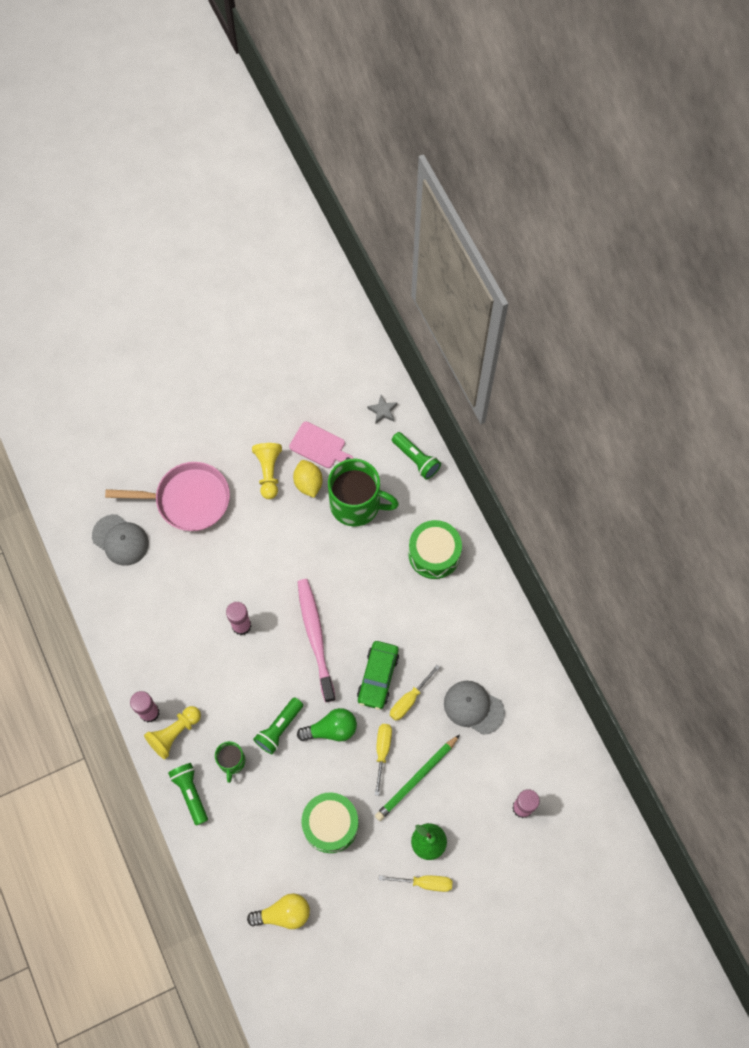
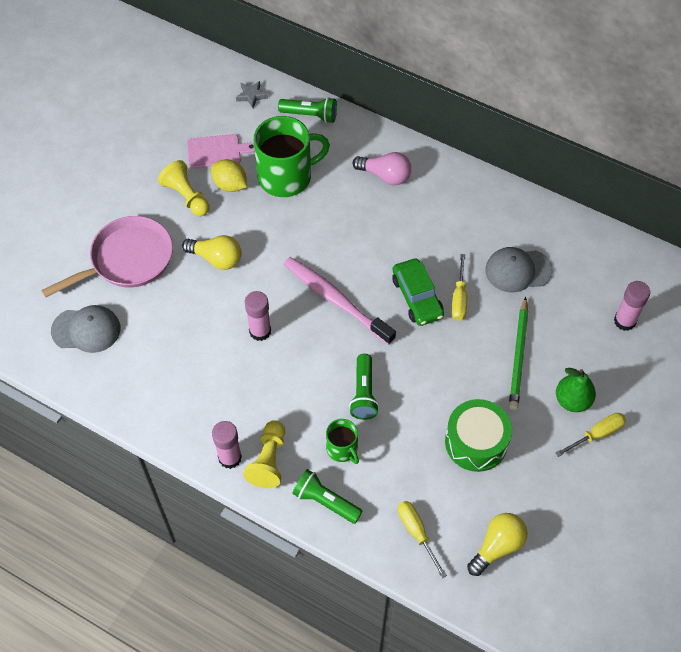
camera: 35 degrees left, 10 degrees down
green light bulb [297,708,357,741] -> none
yellow screwdriver [375,724,392,796] -> yellow screwdriver moved to [398,501,447,578]
green drum [408,520,462,579] -> pink light bulb [353,152,411,185]
none -> yellow light bulb [182,235,241,270]

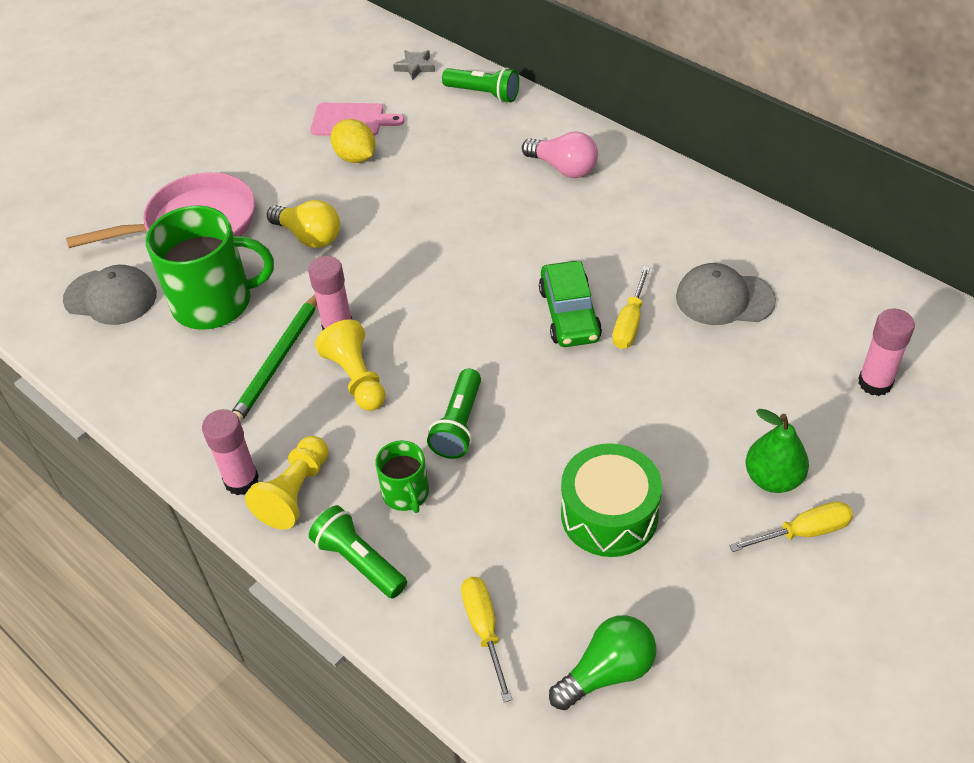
camera: 15 degrees right, 10 degrees down
yellow pawn [158,160,209,216] -> yellow pawn moved to [315,319,386,411]
green mug [254,116,330,197] -> green mug moved to [145,205,274,330]
pink toothbrush [284,257,396,345] -> none
yellow light bulb [467,513,528,576] -> green light bulb [549,615,656,710]
green pencil [509,297,528,410] -> green pencil moved to [232,294,317,423]

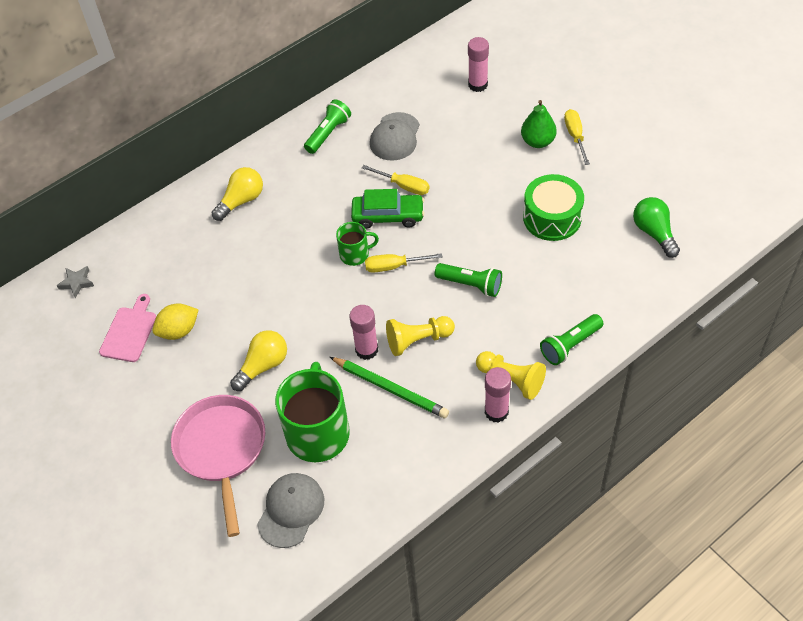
camera: 80 degrees left, 5 degrees up
green mug [375,440,429,513] -> green mug moved to [336,222,379,266]
green flashlight [442,68,519,103] -> green flashlight moved to [304,99,351,154]
yellow screwdriver [461,577,513,702] -> yellow screwdriver moved to [365,253,443,273]
pink light bulb [522,132,598,178] -> yellow light bulb [212,167,263,221]

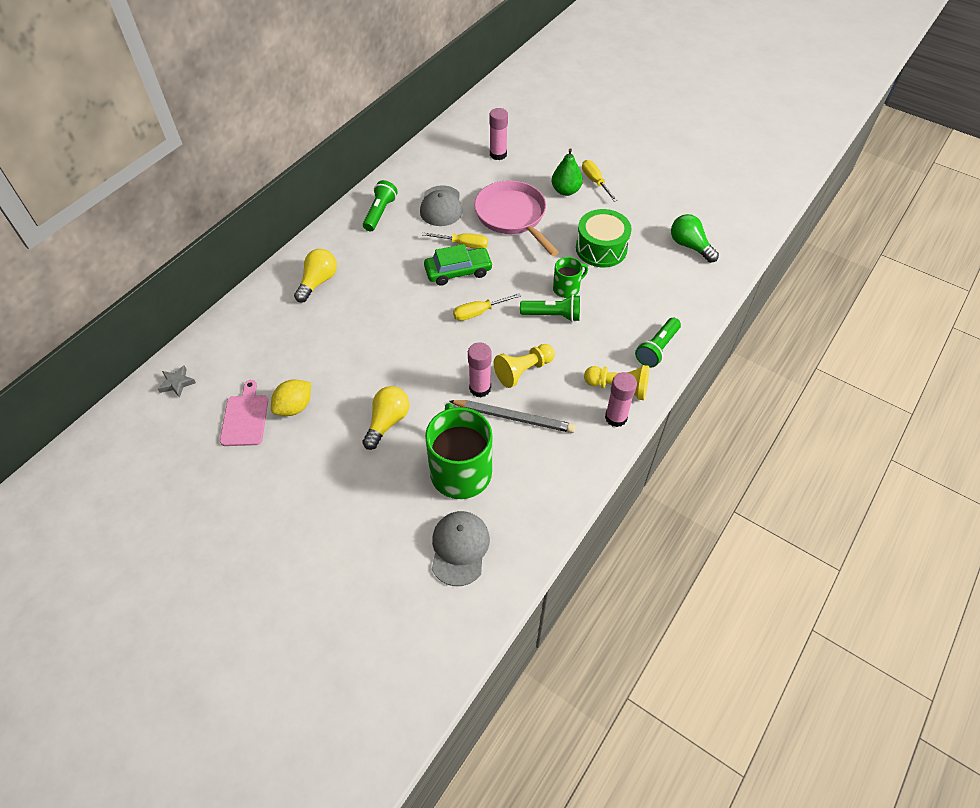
camera: 20 degrees left, 0 degrees up
pink pan [171,395,265,537] -> pink pan moved to [474,180,559,256]
green pencil [330,357,449,418] -> grey pencil [449,400,576,433]
green mug [336,222,379,266] -> green mug moved to [553,257,588,298]

